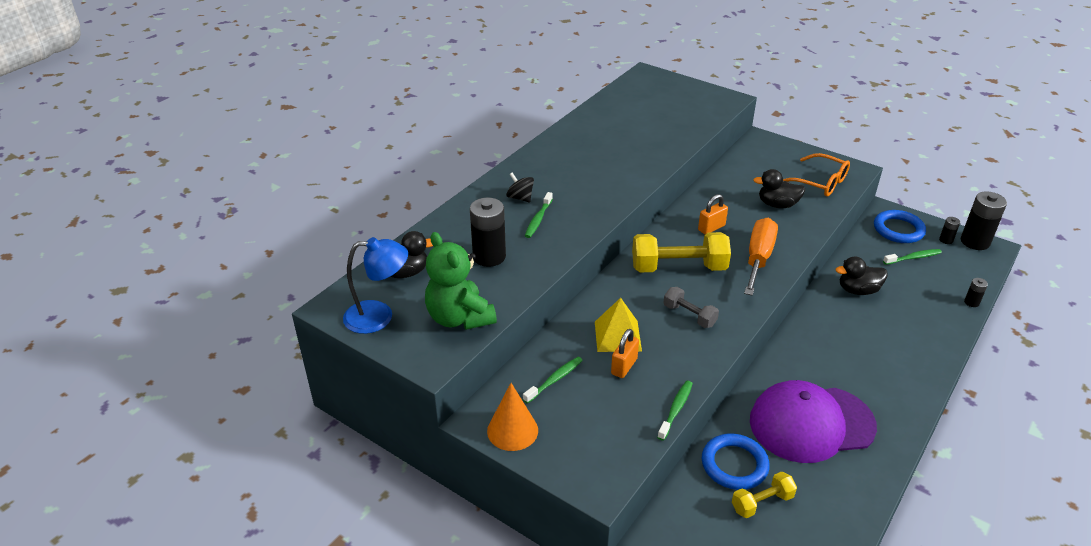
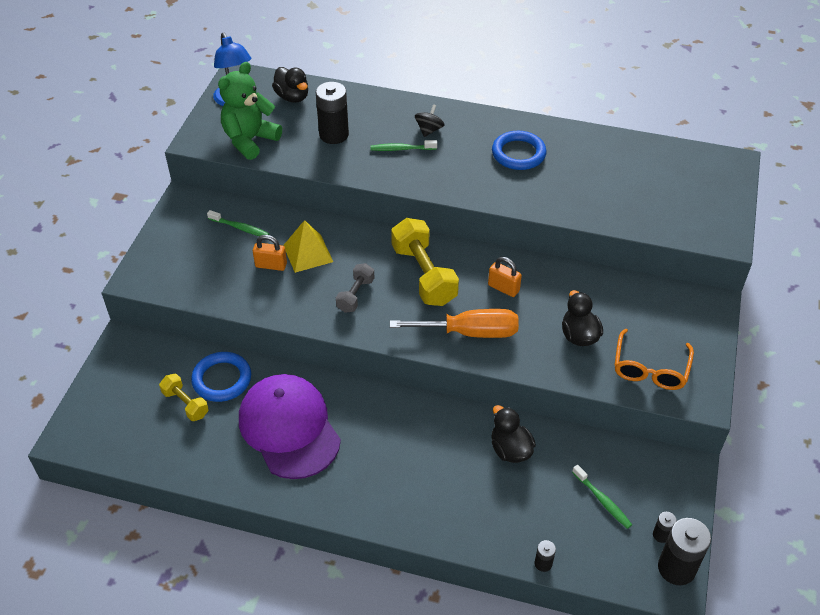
camera: 70 degrees right, 10 degrees up
orange cone [487,383,538,451] -> none
green toothbrush [657,381,693,441] -> none
blue ring [874,210,926,243] -> blue ring moved to [492,131,547,170]

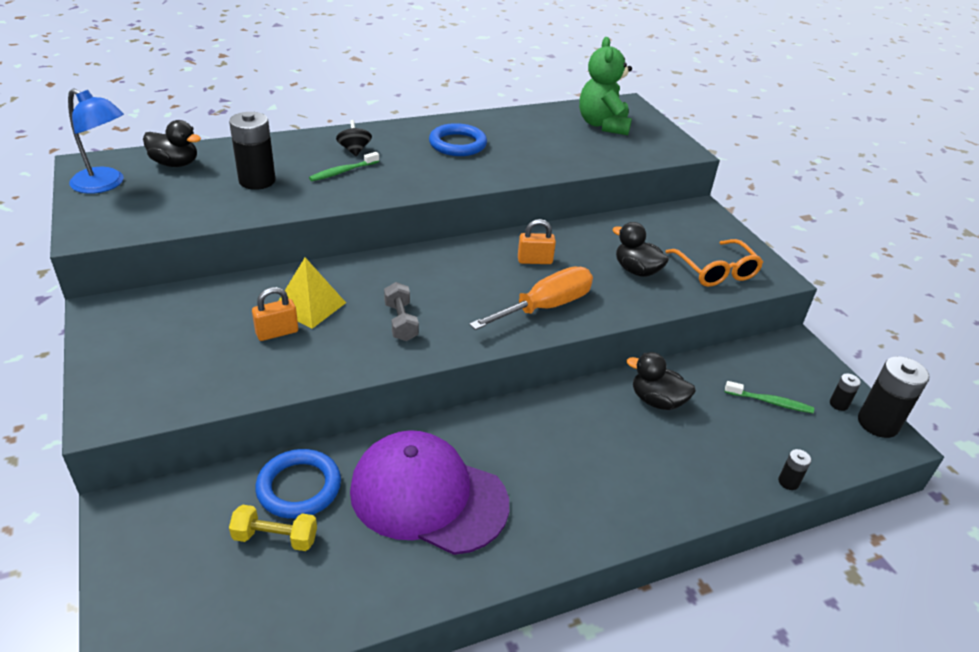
camera: 40 degrees left, 10 degrees down
green toothbrush [207,210,269,236] -> none
green teddy bear [218,62,282,160] -> green teddy bear moved to [579,37,632,135]
yellow dumbbell [391,218,459,306] -> none

